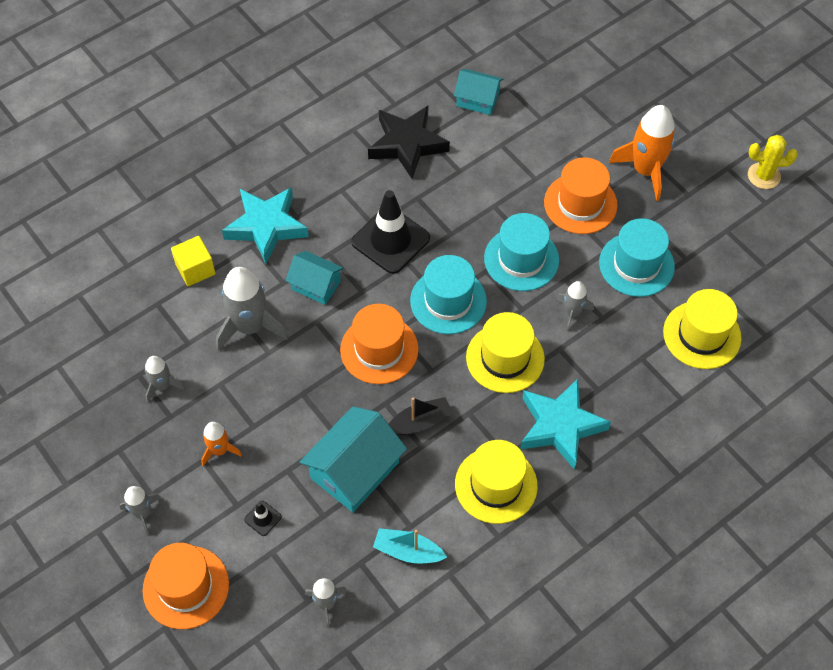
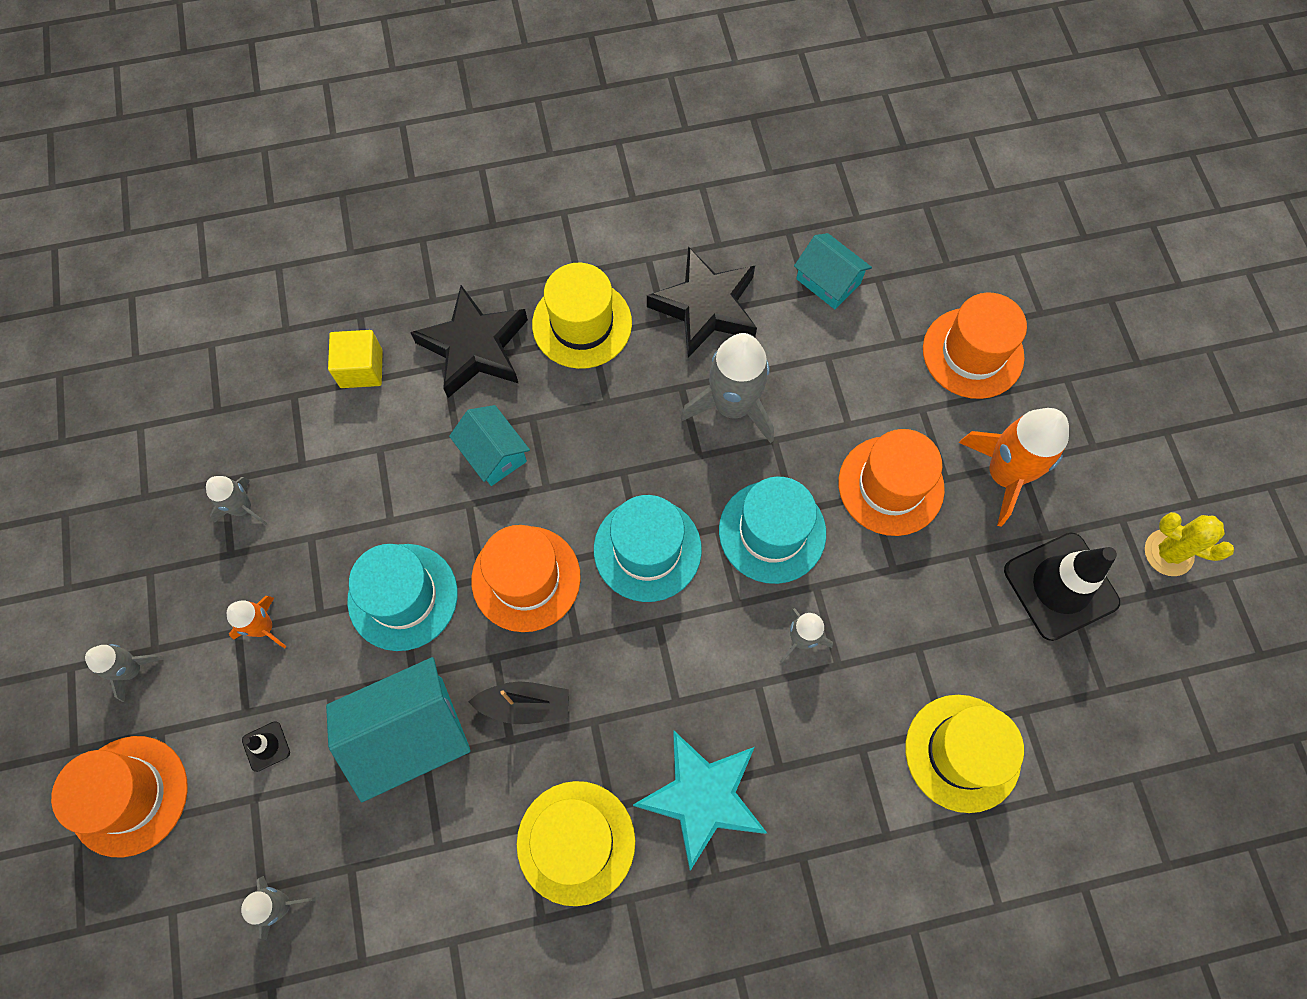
camera: 25 degrees right, 10 degrees up
grey rocket [216,267,288,351] -> grey rocket moved to [680,333,774,443]
turquoise star [222,187,309,264] -> black star [410,285,528,398]
black traffic cone [351,190,430,274] -> black traffic cone moved to [1004,532,1120,641]
turquoise boat [373,528,447,563] -> none
yellow hat [466,312,545,393] -> yellow hat moved to [532,263,632,369]
turquoise hat [599,218,675,297] -> turquoise hat moved to [347,544,458,651]
none -> orange hat [923,293,1027,399]

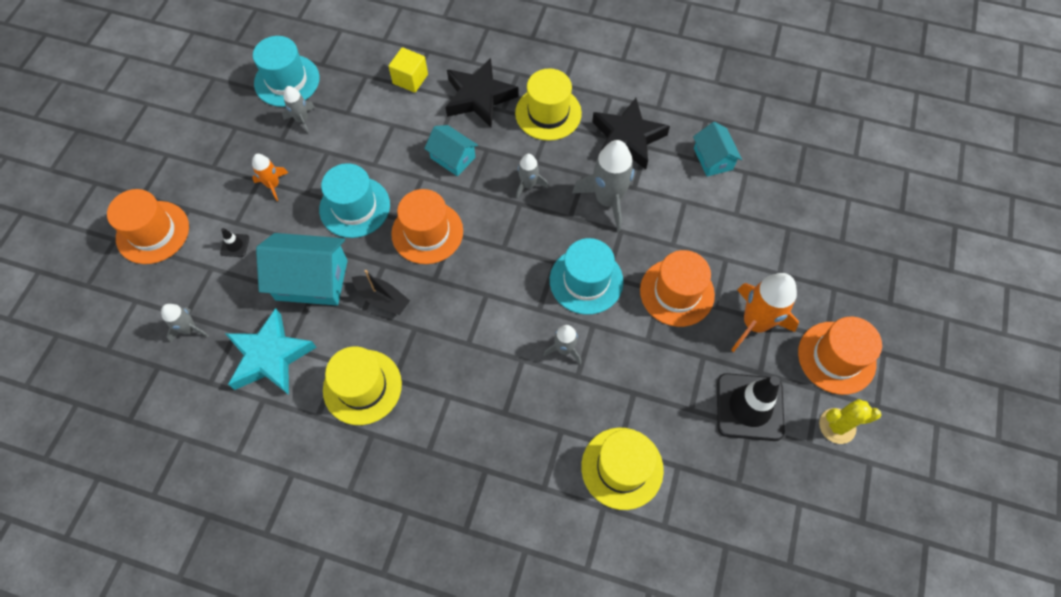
camera: 30 degrees right, 5 degrees down
grey rocket [85,644,164,702] -> grey rocket moved to [516,154,548,199]
turquoise house [449,405,530,486] -> turquoise house turned 45 degrees counterclockwise [424,125,478,176]
turquoise hat [594,495,702,602] -> turquoise hat moved to [253,36,320,107]
turquoise star [633,731,767,871] -> turquoise star moved to [225,308,317,395]
orange hat [923,293,1027,399] -> orange hat moved to [798,317,882,395]
yellow cactus [1145,512,1234,576] -> yellow cactus turned 60 degrees counterclockwise [819,399,881,444]

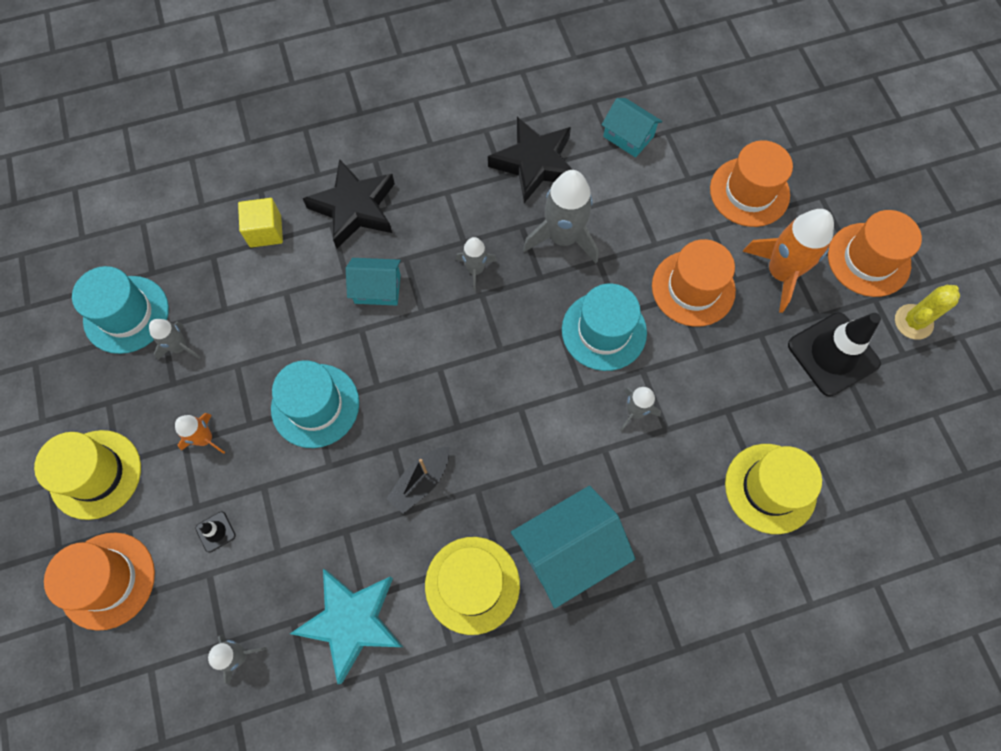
camera: 35 degrees left, 5 degrees up
turquoise house [256,233,348,306] -> turquoise house moved to [511,486,635,608]
black boat [352,270,410,315] -> black boat turned 135 degrees clockwise [387,447,449,513]
orange hat [391,189,463,264] -> orange hat moved to [710,140,793,227]
yellow hat [515,69,582,141] -> yellow hat moved to [34,430,141,520]

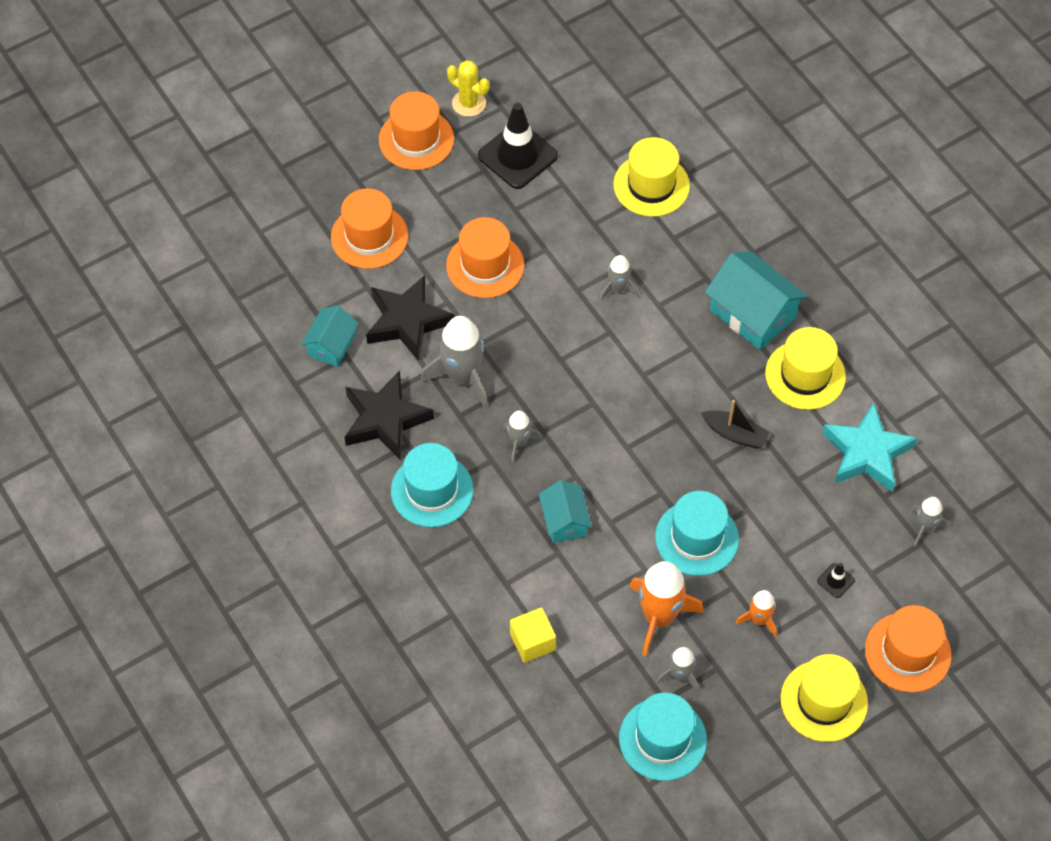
camera: 105 degrees left, 10 degrees down
black star [302,159,395,248] -> black star moved to [366,275,455,360]
turquoise hat [562,283,647,371] -> turquoise hat moved to [391,443,474,527]
orange rocket [742,209,834,313] -> orange rocket moved to [629,561,704,656]

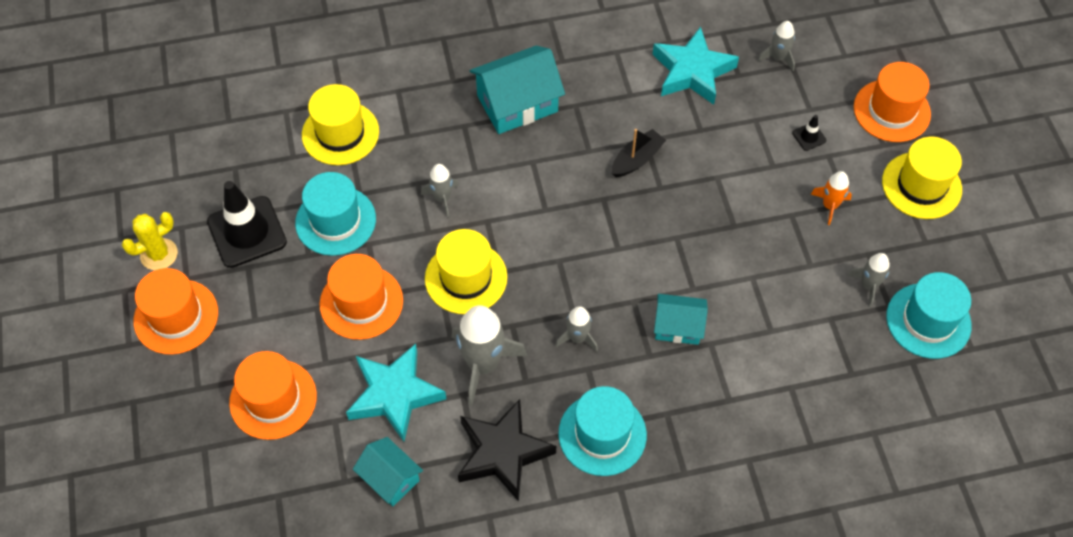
camera: 70 degrees left, 0 degrees up
black star [366,275,455,360] -> turquoise star [346,344,446,442]
yellow cube [510,608,556,663] -> none
orange rocket [629,561,704,656] -> none
turquoise hat [655,491,739,576] -> turquoise hat moved to [295,172,376,256]
yellow hat [765,327,846,410] -> yellow hat moved to [425,229,508,314]

